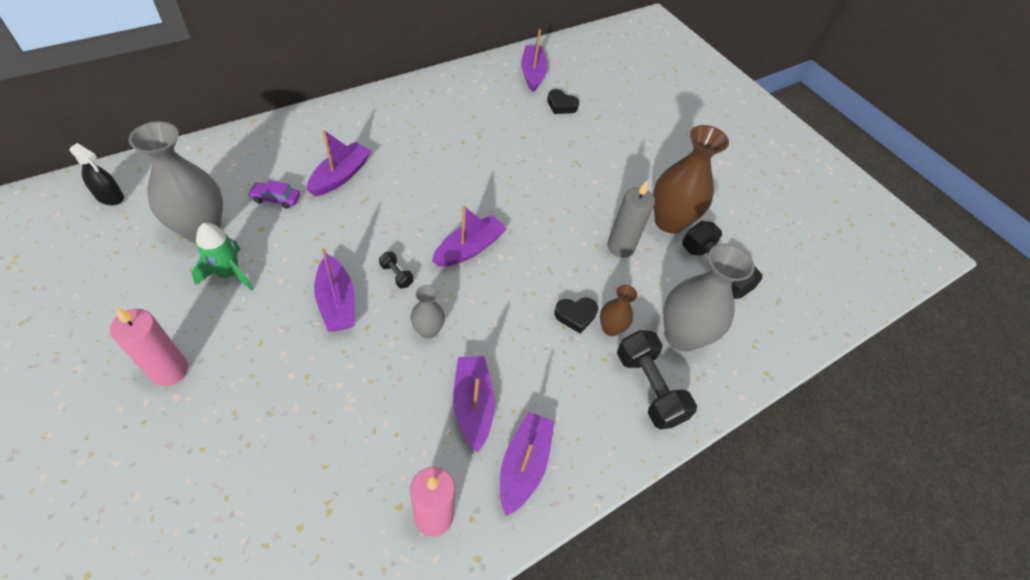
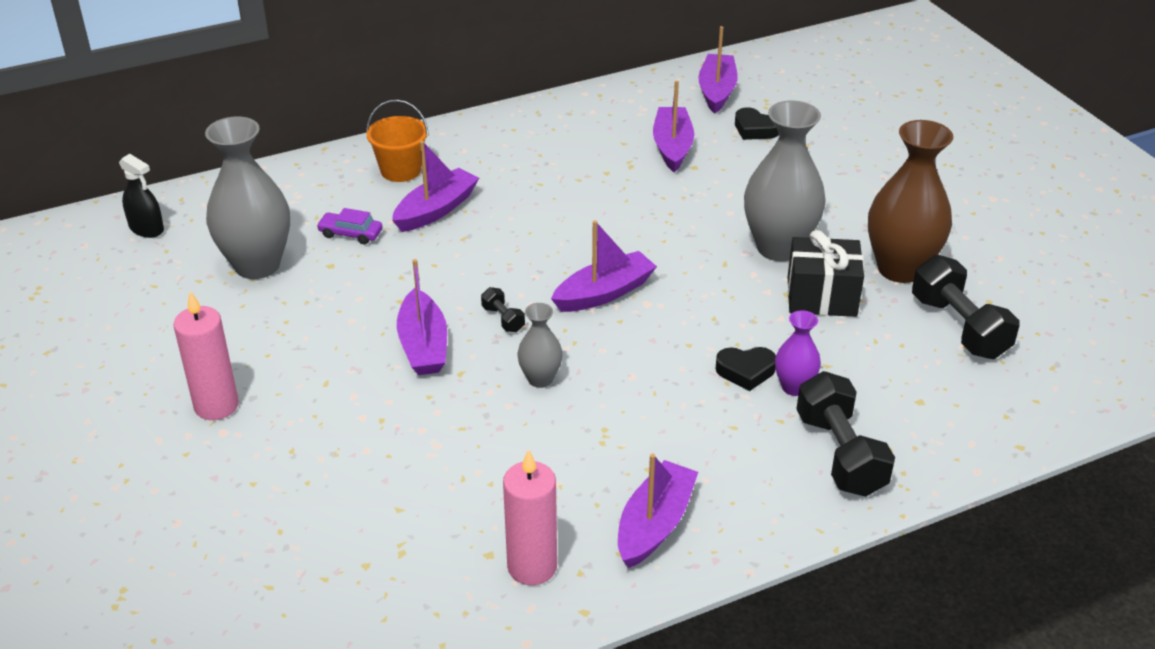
camera: 15 degrees right, 15 degrees down
green rocket [191,223,254,291] -> none
purple boat [453,356,495,452] -> purple boat moved to [653,80,694,172]
brown vase [600,285,637,336] -> purple vase [775,310,821,396]
grey candle [607,181,655,258] -> black gift [788,230,864,317]
grey vase [663,243,755,352] -> grey vase moved to [744,101,826,261]
none -> orange bucket [366,100,429,182]

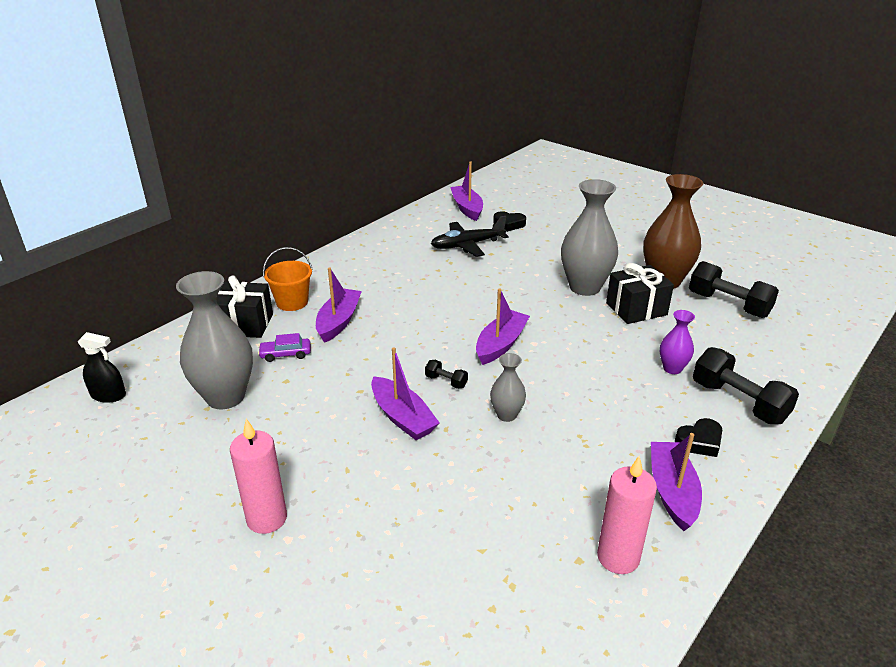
camera: 25 degrees left, 5 degrees down
purple boat [653,80,694,172] -> black plane [431,216,509,257]
black heart [715,347,776,391] -> black heart moved to [675,418,722,457]
none -> black gift [216,275,273,338]

